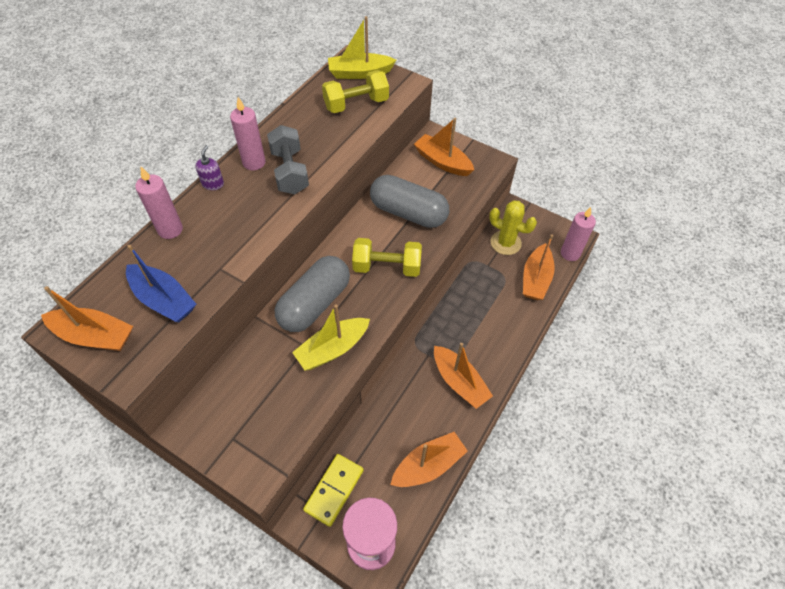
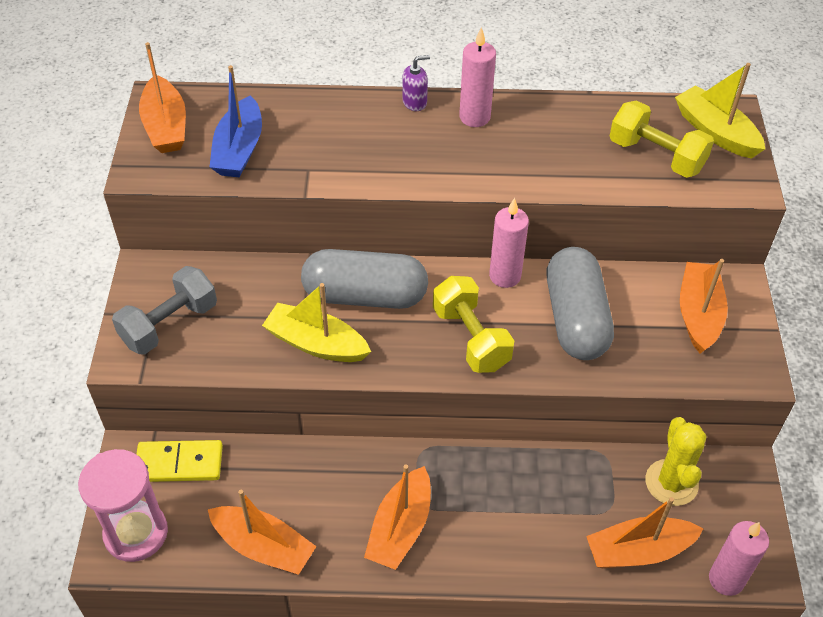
camera: 60 degrees right, 5 degrees down
pink candle [135,167,183,239] -> pink candle moved to [489,198,529,288]
grey dumbbell [267,125,309,194] -> grey dumbbell moved to [112,266,217,355]

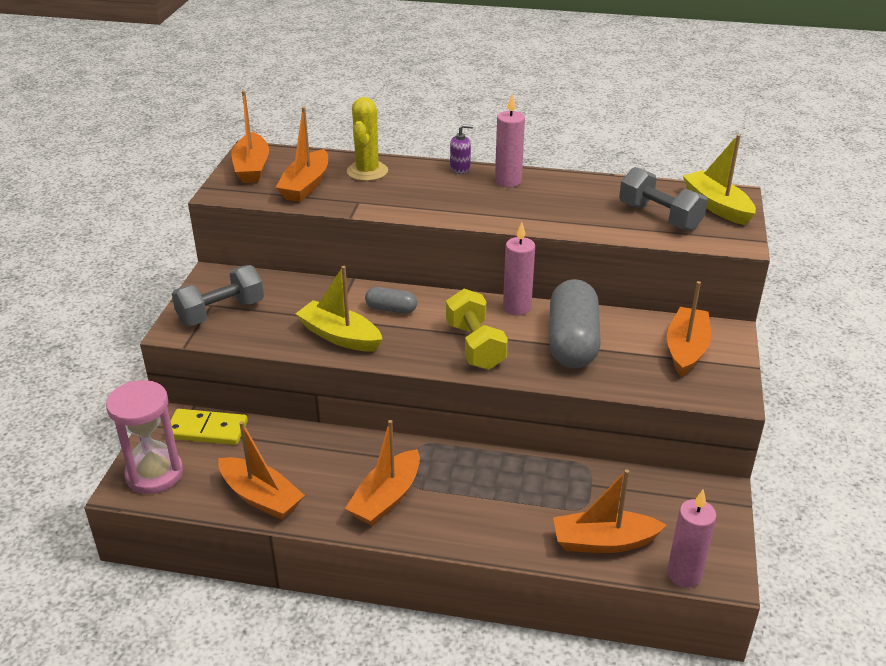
camera: 10 degrees right, 15 degrees down
blue boat [210,65,262,178] -> orange boat [276,107,328,202]
grey capsule [301,249,428,309] -> grey capsule [365,287,417,314], size x0.48
yellow dumbbell [610,100,714,178] -> grey dumbbell [619,167,708,231]
yellow cactus [645,417,706,506] -> yellow cactus moved to [347,97,388,181]

